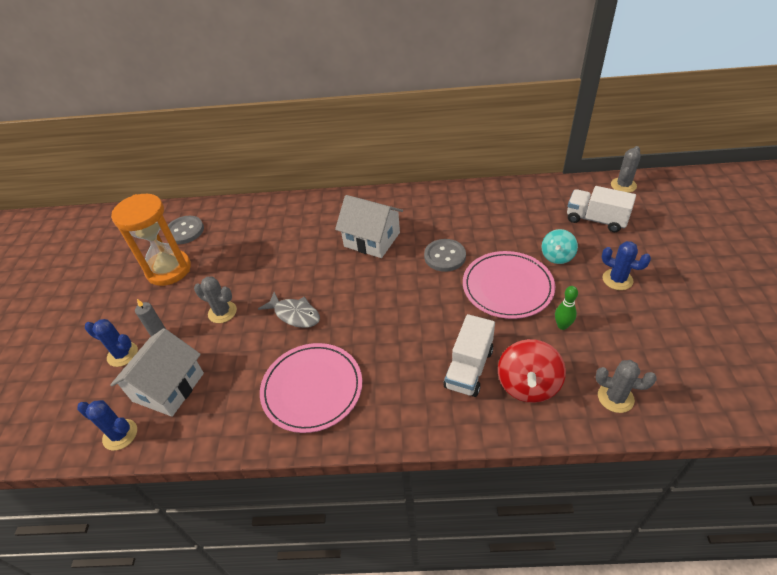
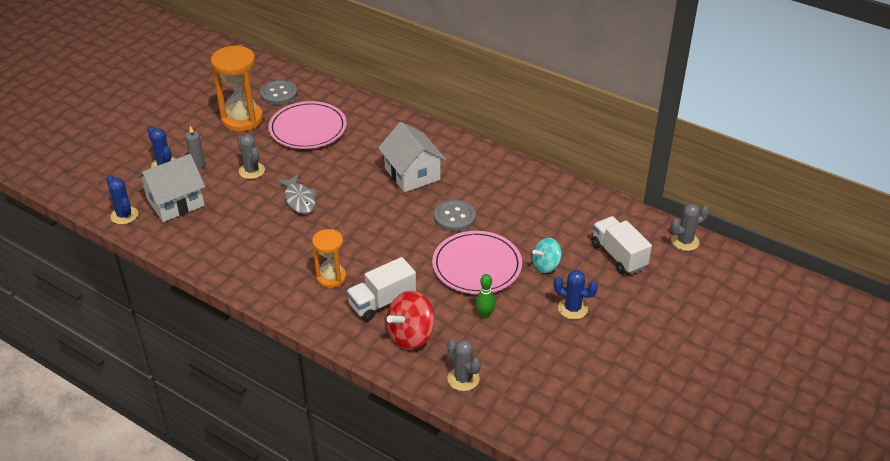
camera: 30 degrees right, 5 degrees down
pink plate [260,343,362,433] -> pink plate moved to [268,101,347,149]
blue cactus [602,241,651,290] -> blue cactus turned 45 degrees counterclockwise [554,270,598,319]
none -> orange hourglass [312,229,346,288]

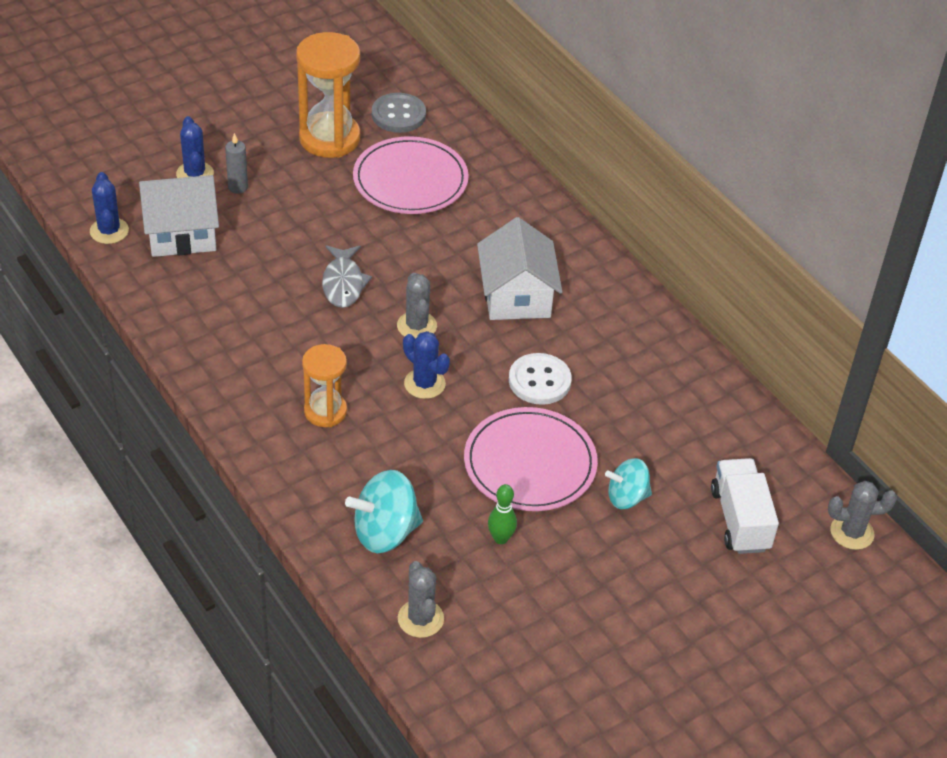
camera: 20 degrees right, 5 degrees up
grey cactus [238,134,265,179] -> grey cactus moved to [397,273,437,339]
white truck [346,257,416,321] -> none
red spinning top [386,291,435,350] -> turquoise spinning top [345,470,423,553]
grey button [434,200,476,232] -> white button [509,353,572,405]
blue cactus [554,270,598,319] -> blue cactus moved to [403,331,450,399]

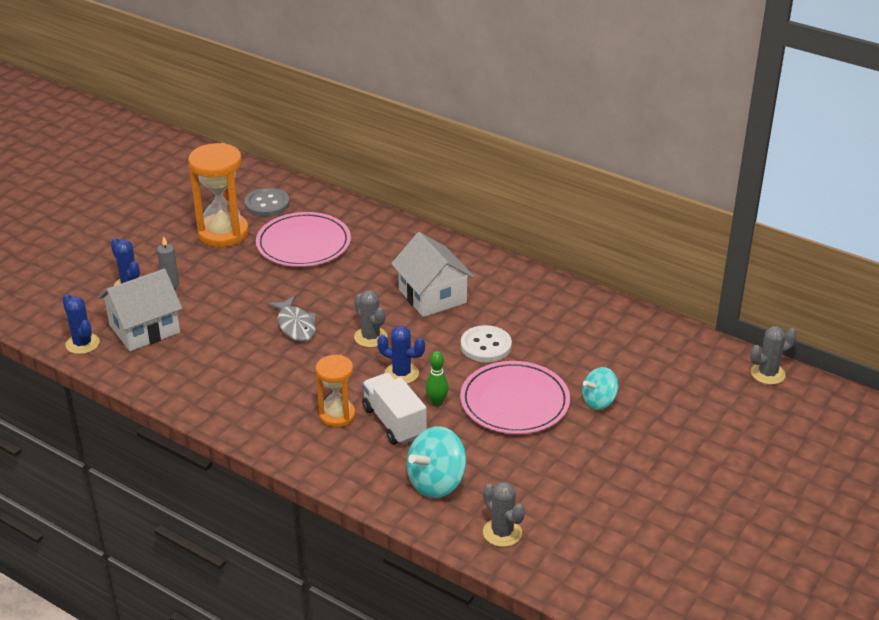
camera: 20 degrees left, 10 degrees down
green bowling pin [488,484,517,544] -> green bowling pin moved to [426,351,449,407]
white truck [711,458,779,554] -> white truck moved to [362,373,427,445]

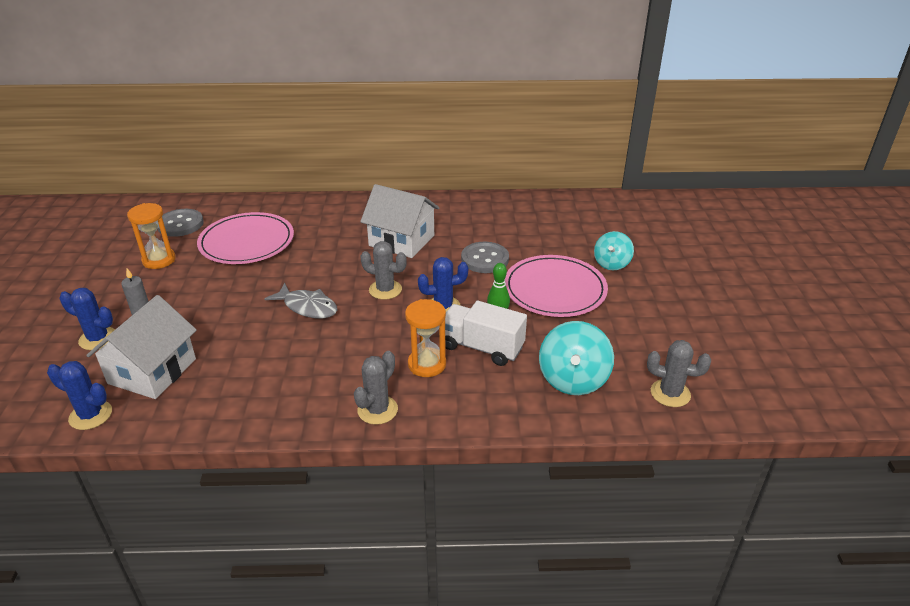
camera: 35 degrees left, 0 degrees up
orange hourglass [188,143,249,247] -> orange hourglass [127,203,176,269], size x0.61
white button [461,325,512,362] -> grey button [461,242,509,273]
grey cactus [750,326,797,385] -> grey cactus moved to [354,351,398,425]

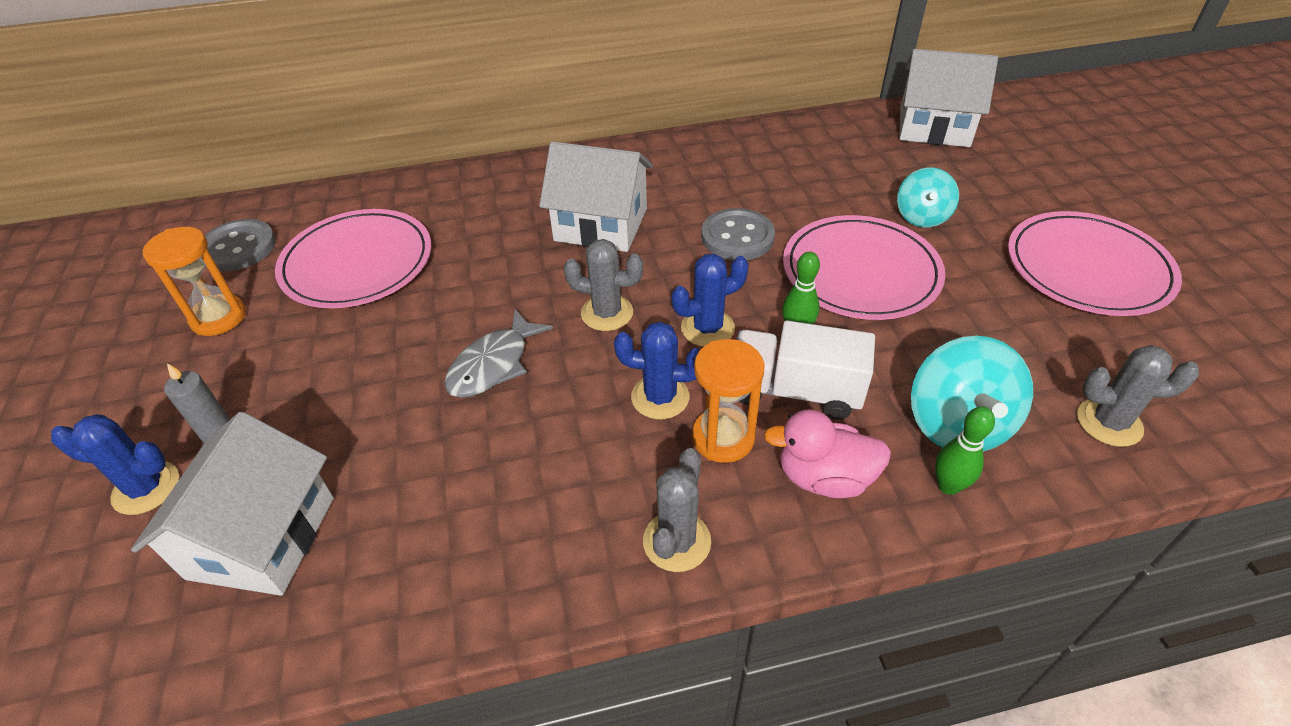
camera: 10 degrees left, 10 degrees up
blue cactus [47,361,112,430] -> blue cactus moved to [614,321,700,419]
grey fish [265,283,337,318] -> grey fish turned 105 degrees clockwise [444,309,553,398]
none -> pink duck [764,409,891,498]
none -> white house [899,49,998,147]
none -> green bowling pin [935,406,995,495]
none -> pink plate [1008,211,1182,316]

